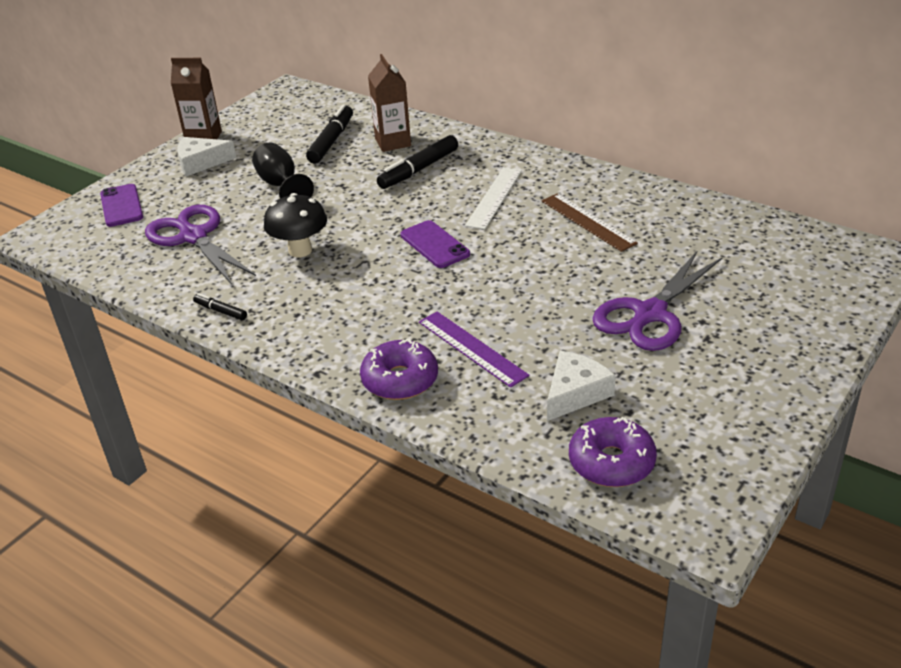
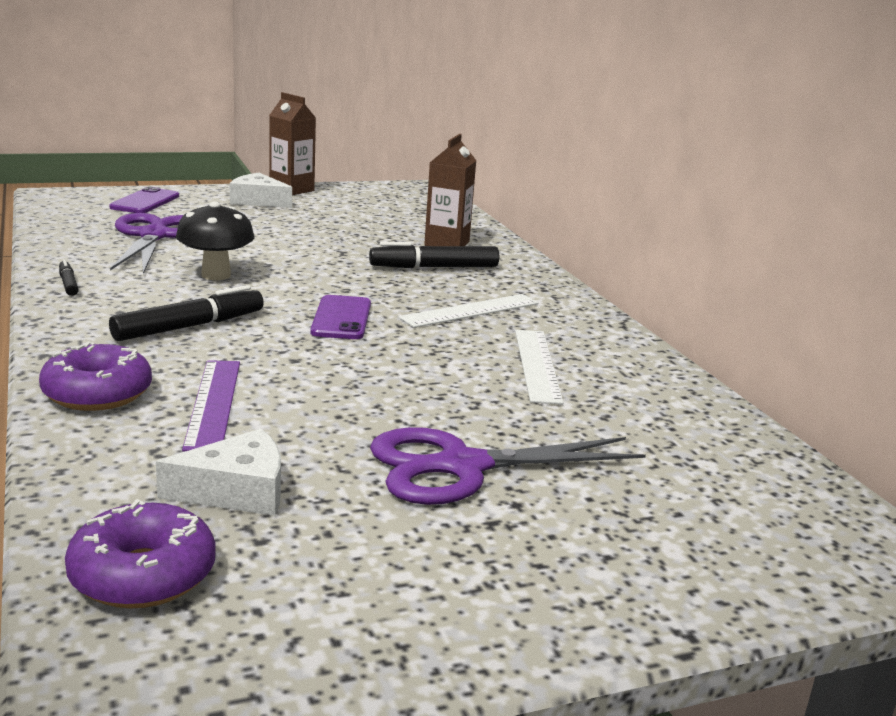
camera: 30 degrees right, 15 degrees down
black goblet [252,143,314,198] -> none
black marker [306,104,353,164] -> black marker moved to [109,285,264,341]
brown ruler [541,193,638,252] -> white ruler [515,330,563,404]

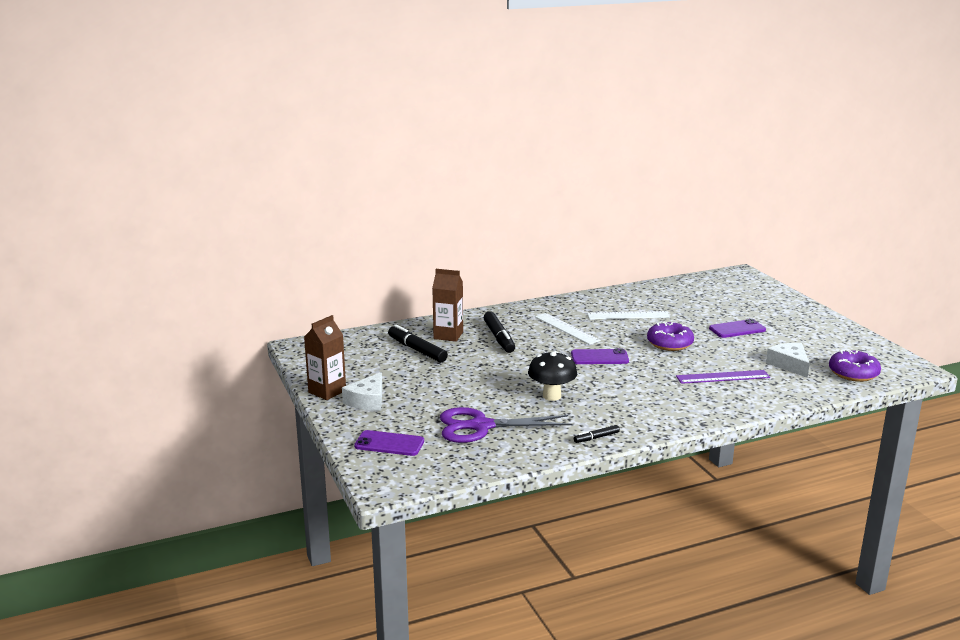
camera: 90 degrees left, 0 degrees up
purple donut [39,341,152,411] -> purple donut moved to [647,321,694,351]
black marker [109,285,264,341] -> black marker moved to [388,324,448,363]
purple scissors [370,427,646,505] -> purple phone [709,319,766,338]

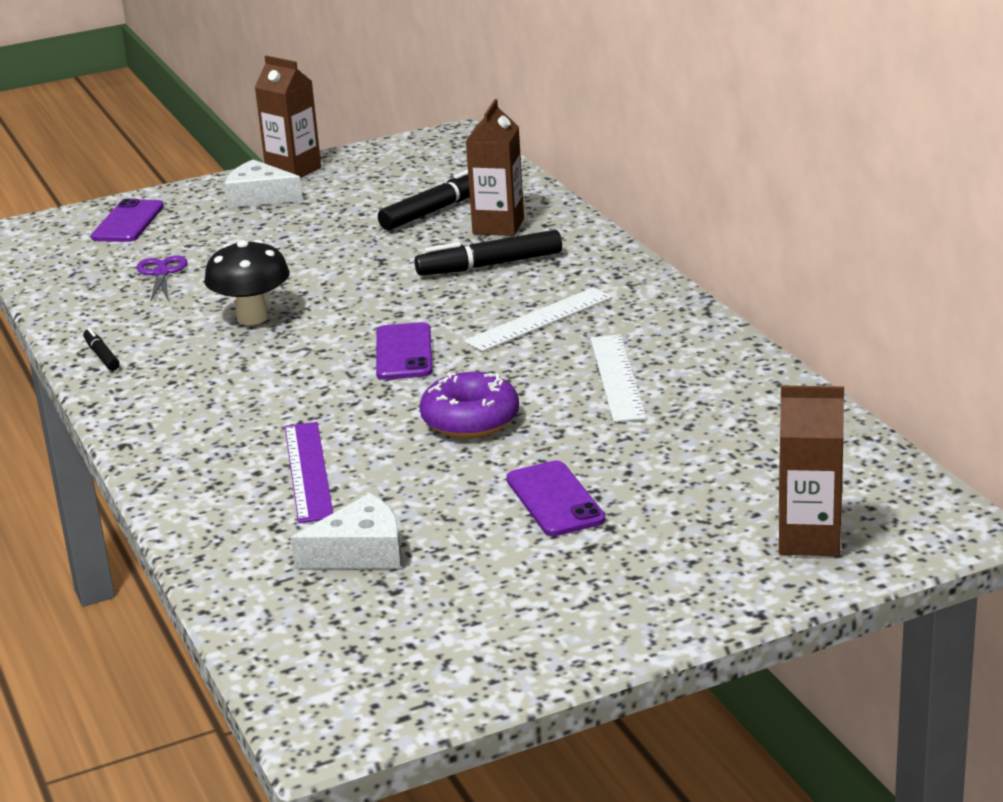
camera: 90 degrees right, 5 degrees up
purple scissors [440,407,572,443] -> purple scissors [137,255,187,301], size x0.50
purple donut [829,349,881,382] -> none
none -> brown carton [779,385,844,556]

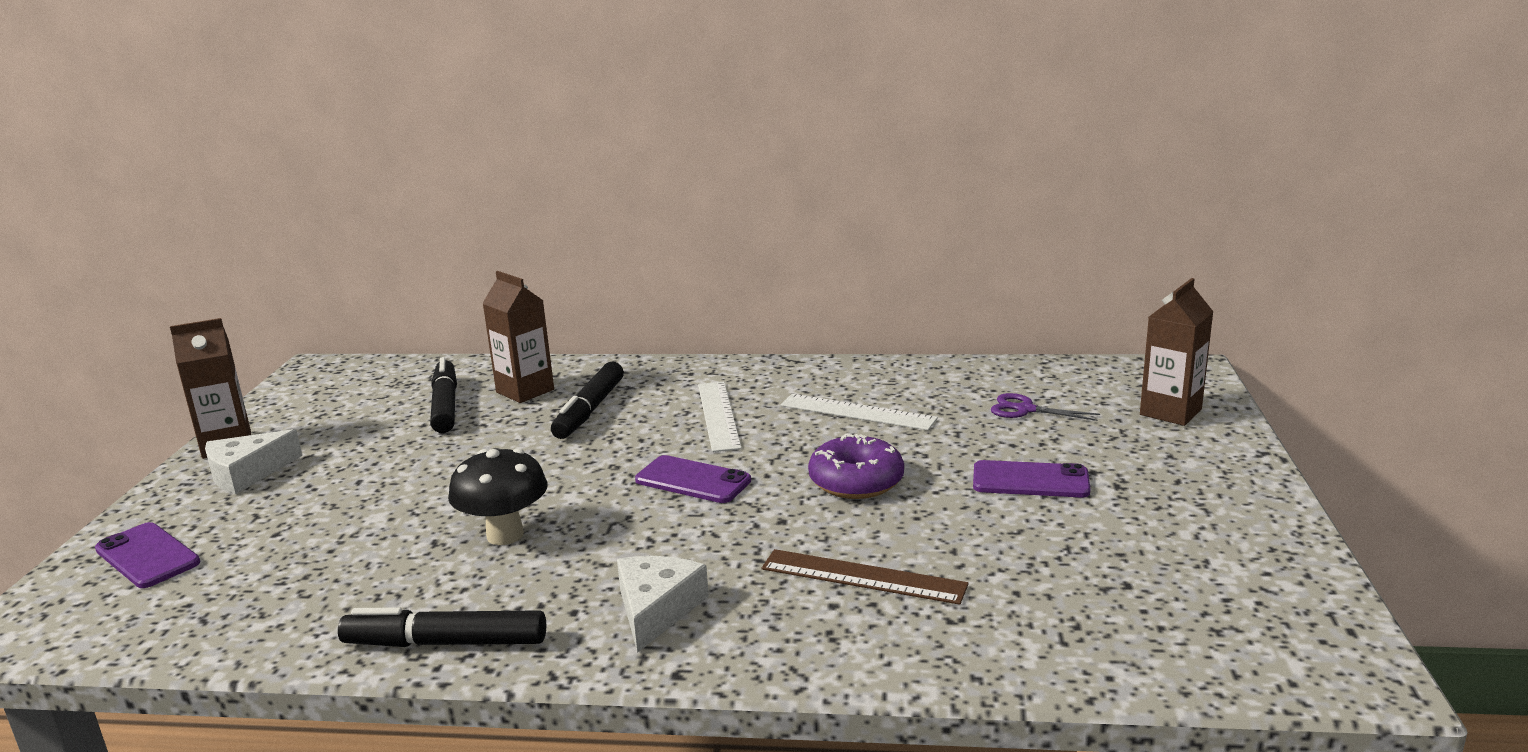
camera: 60 degrees left, 5 degrees down
black marker [83,328,120,371] -> black marker [338,607,546,647], size x1.92
purple scissors [137,255,187,301] -> purple scissors moved to [991,393,1100,421]
purple ruler [285,422,333,523] -> brown ruler [762,549,969,605]
white cheese [290,493,402,569] -> white cheese moved to [617,556,709,653]

